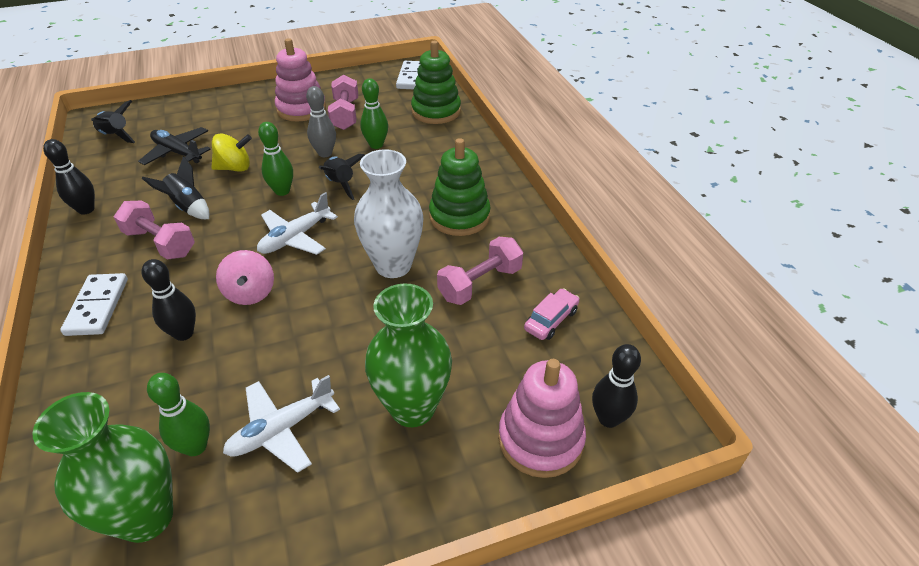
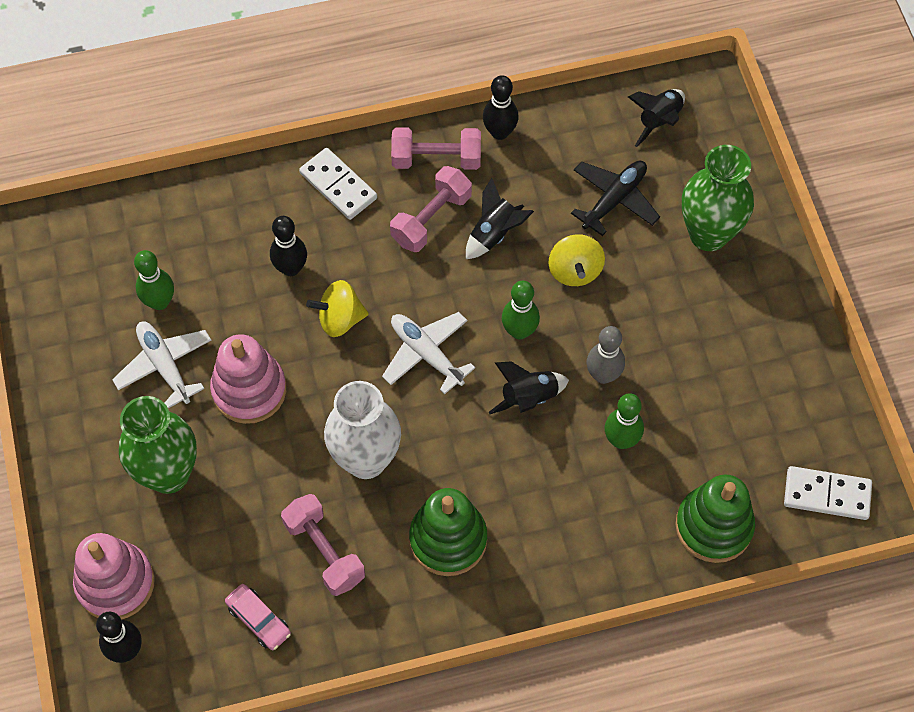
camera: 95 degrees right, 20 degrees up
green vase [32,392,173,543] -> green vase moved to [682,145,754,251]
white domino [60,273,128,336] -> white domino turned 45 degrees clockwise [299,148,377,220]
pink spinning top [216,250,274,305] -> yellow spinning top [306,280,369,337]
pink stacking toy [275,38,326,122] -> pink stacking toy moved to [210,334,286,424]
pink dumbbell [328,75,358,130] -> pink dumbbell moved to [391,127,481,170]

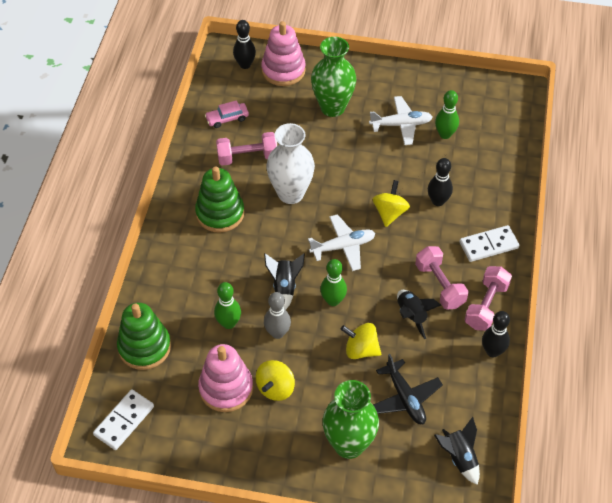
camera: 115 degrees right, 10 degrees down
pink stacking toy [210,334,286,424] -> pink stacking toy moved to [198,344,253,412]
none -> yellow spinning top [256,360,295,401]

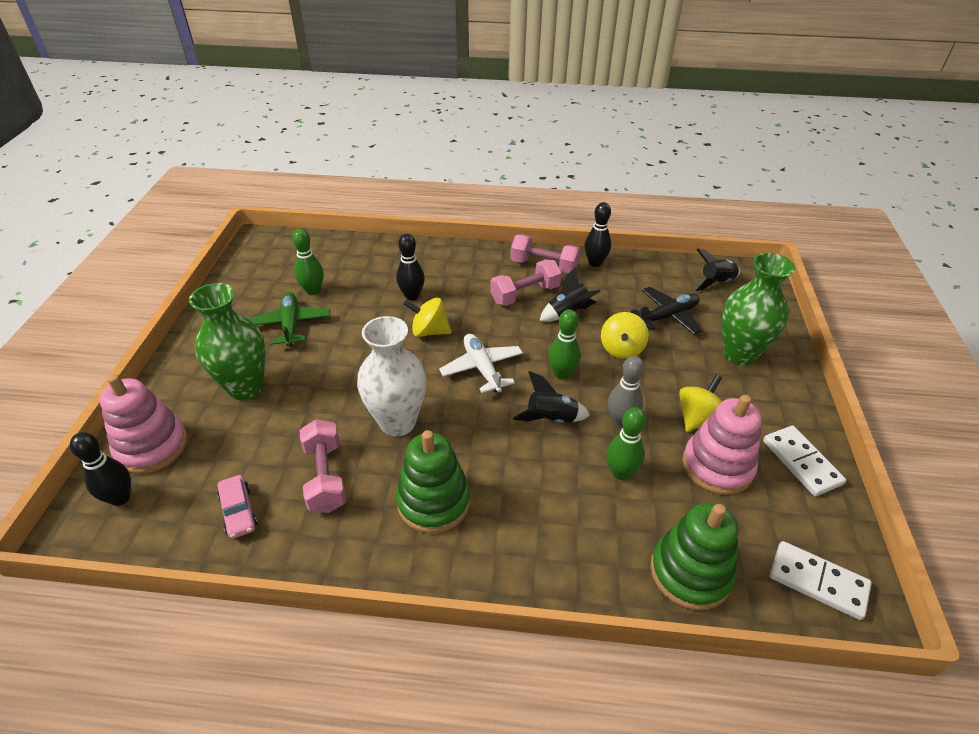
camera: 95 degrees left, 10 degrees down
yellow spinning top [256,360,295,401] -> yellow spinning top turned 75 degrees counterclockwise [679,375,722,432]
white plane [369,96,432,145] -> green plane [248,292,330,347]
white domino [459,225,519,262] -> white domino moved to [763,426,846,496]

